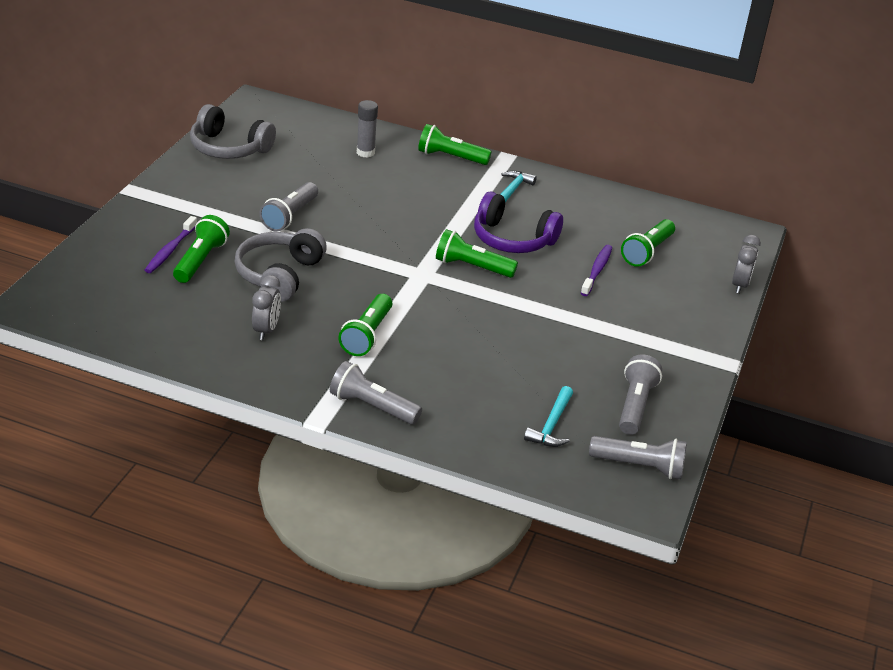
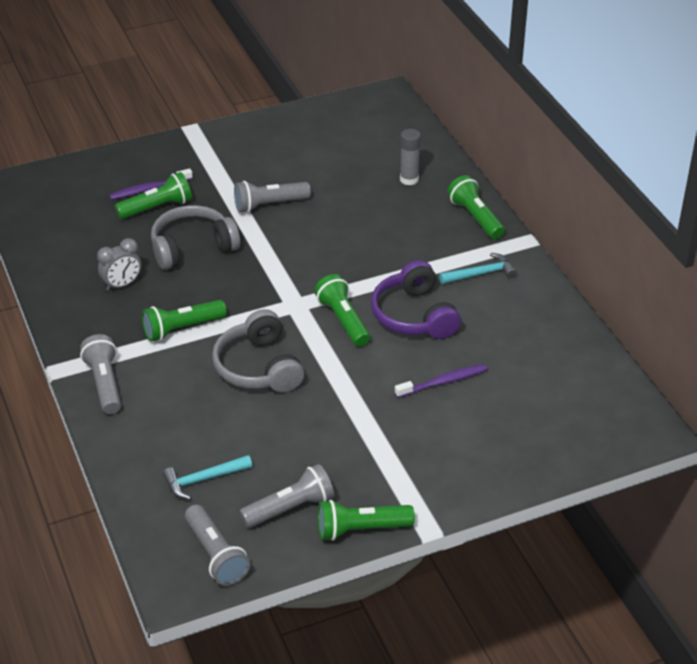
camera: 50 degrees right, 5 degrees up
grey headphones [190,104,276,159] -> grey headphones moved to [212,309,304,392]
green flashlight [621,219,675,267] -> green flashlight moved to [318,500,415,541]
grey clock [732,235,761,293] -> none

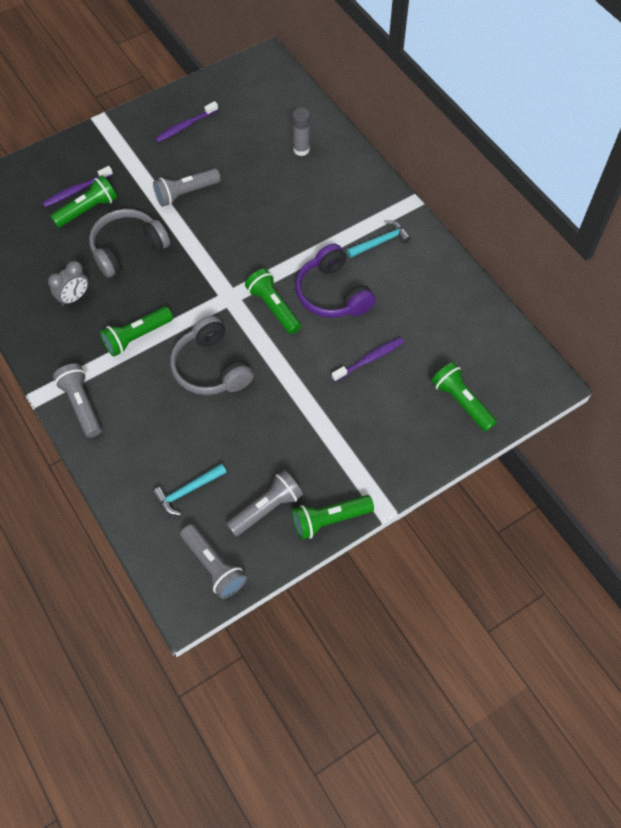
camera: 10 degrees left, 20 degrees up
green flashlight [447,175,505,239] -> green flashlight moved to [432,362,497,432]
none -> purple toothbrush [155,101,218,142]

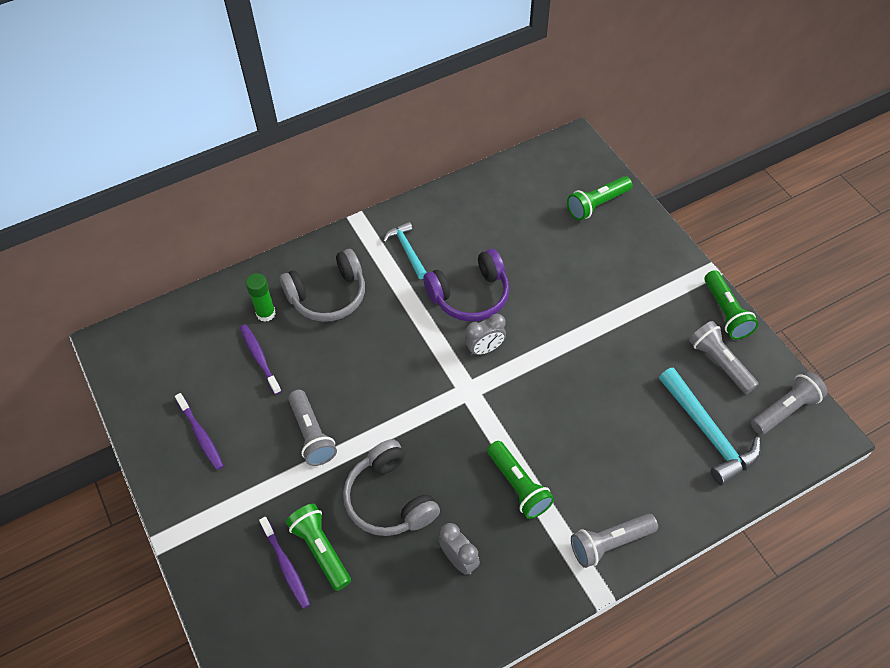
camera: 85 degrees left, 5 degrees down
turquoise hammer [152,463,227,515] -> turquoise hammer [659,368,761,485], size x1.66
grey headphones [170,316,254,395] -> grey headphones moved to [280,249,365,322]
green flashlight [245,269,301,334] -> grey clock [465,314,506,356]
grey glue stick [292,108,310,156] -> green glue stick [246,273,276,322]
purple toothbrush [332,337,404,382] -> purple toothbrush moved to [240,324,281,395]

